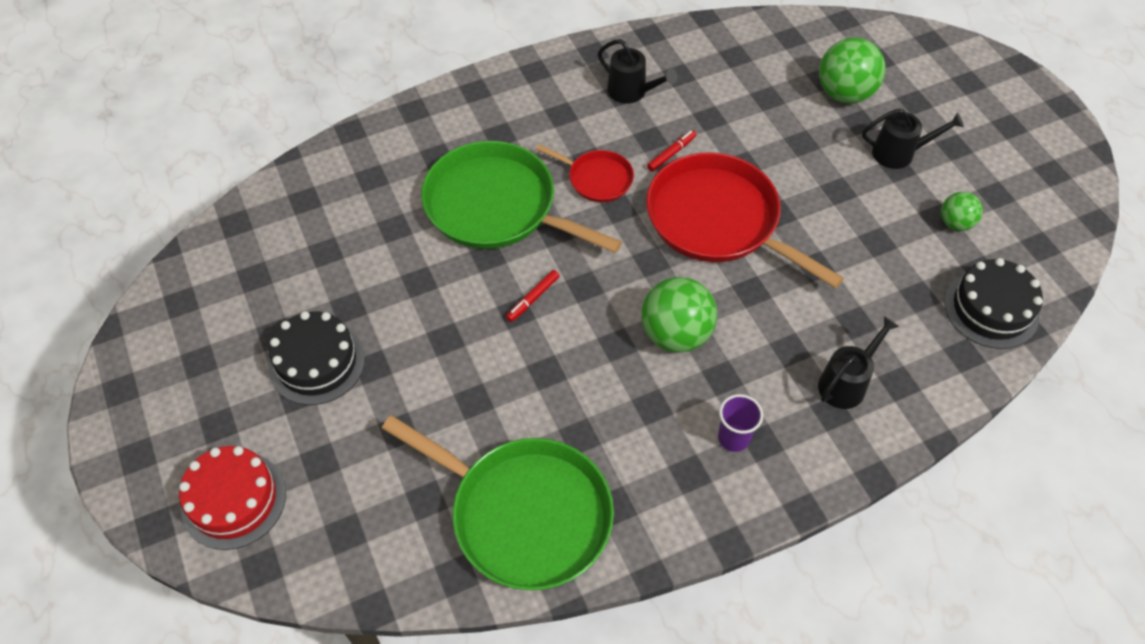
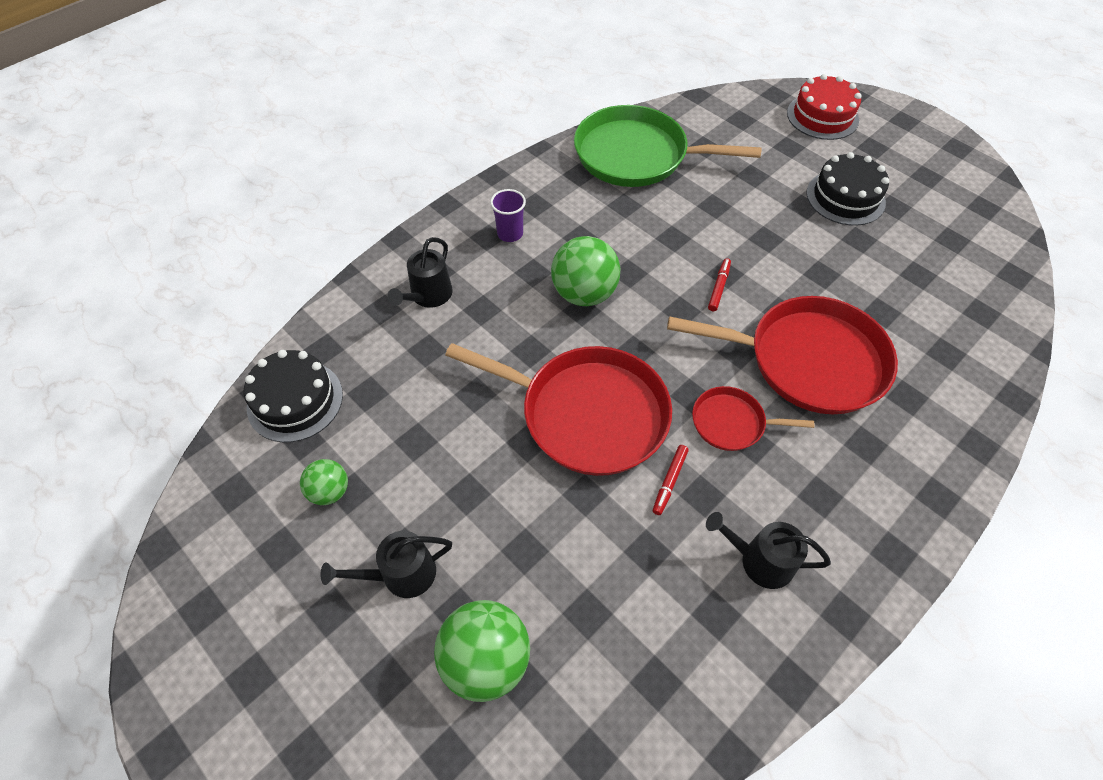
camera: 160 degrees right, 0 degrees up
green pan [421,141,622,253] -> red pan [667,296,898,414]

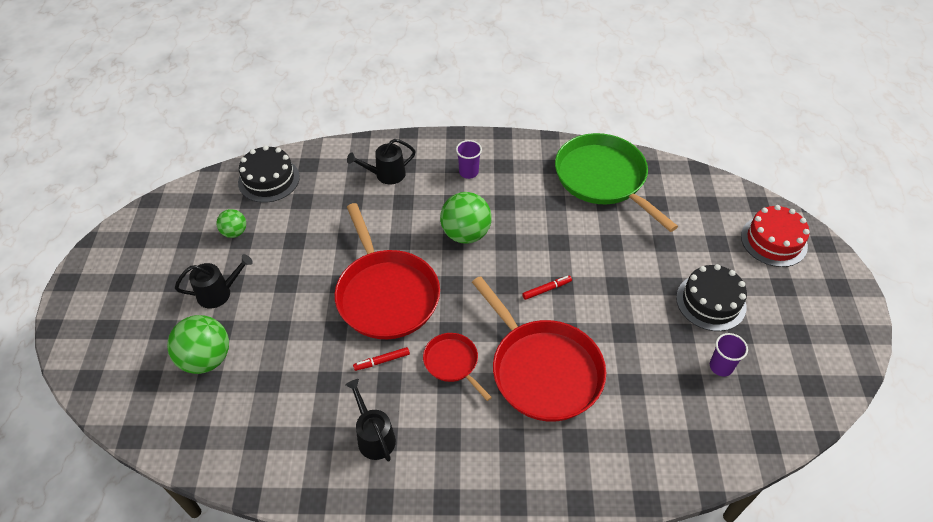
camera: 45 degrees right, 5 degrees down
black watering can [320,531,452,598] -> black watering can turned 135 degrees clockwise [175,254,253,309]
none -> purple cup [710,333,748,377]

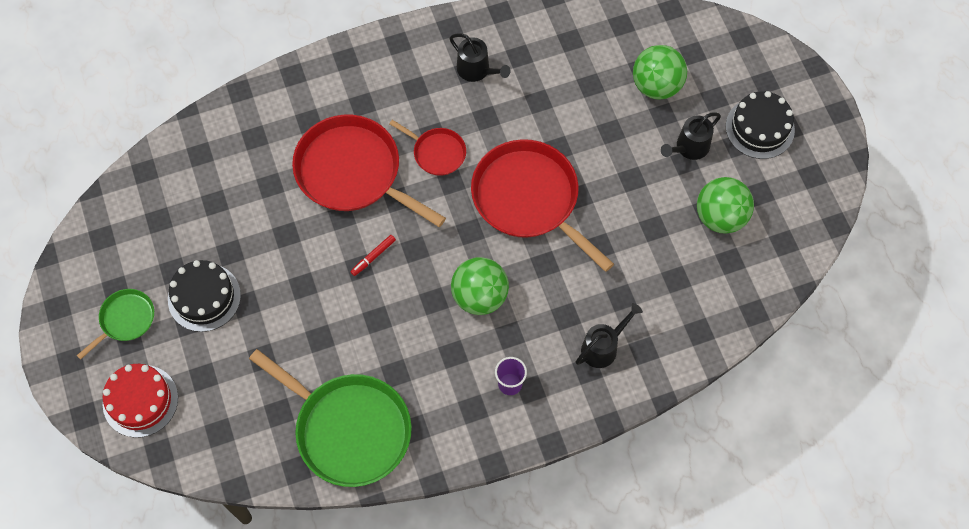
camera: 160 degrees right, 15 degrees up
green ball [217,209,246,238] -> green ball [697,177,754,234], size x1.78
black cake [238,145,300,203] -> black cake moved to [726,91,795,159]
red marker [353,347,410,371] -> none
purple cup [710,333,748,377] -> none
none -> green pan [77,289,154,360]

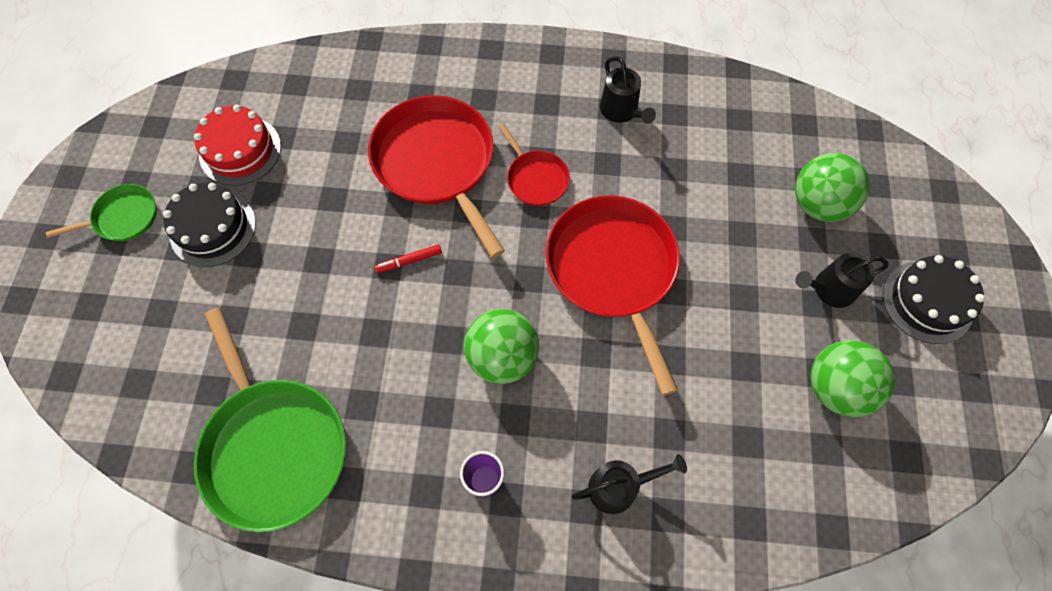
camera: 25 degrees right, 0 degrees up
red cake [103,364,178,438] -> red cake moved to [194,105,281,186]

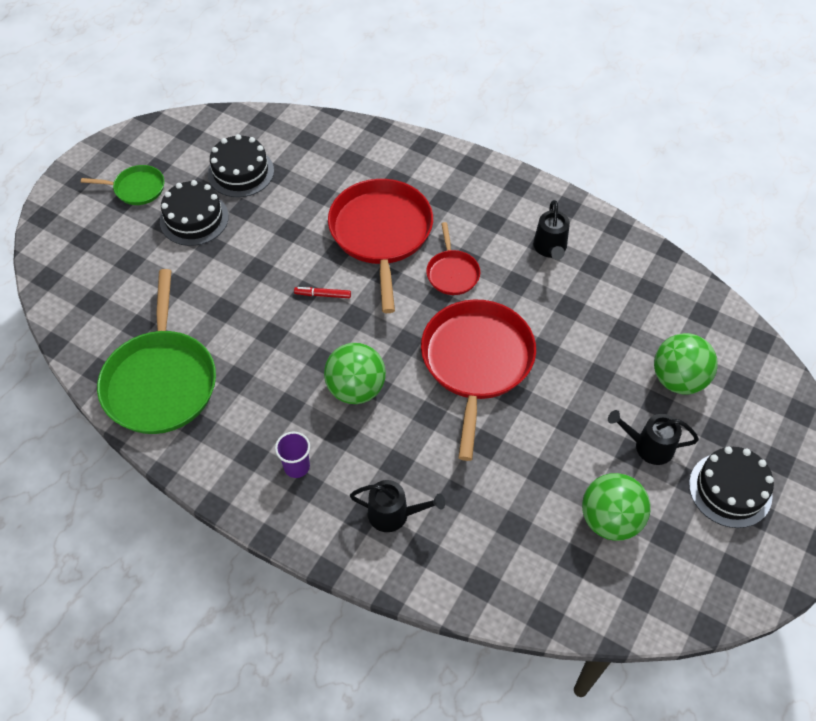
camera: 25 degrees right, 10 degrees down
red cake [194,105,281,186] -> black cake [208,134,274,197]

